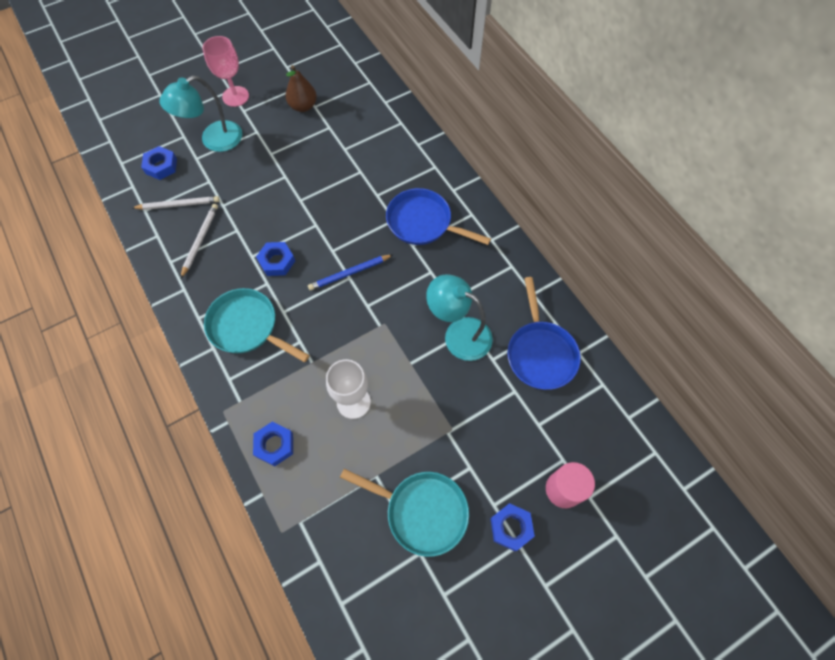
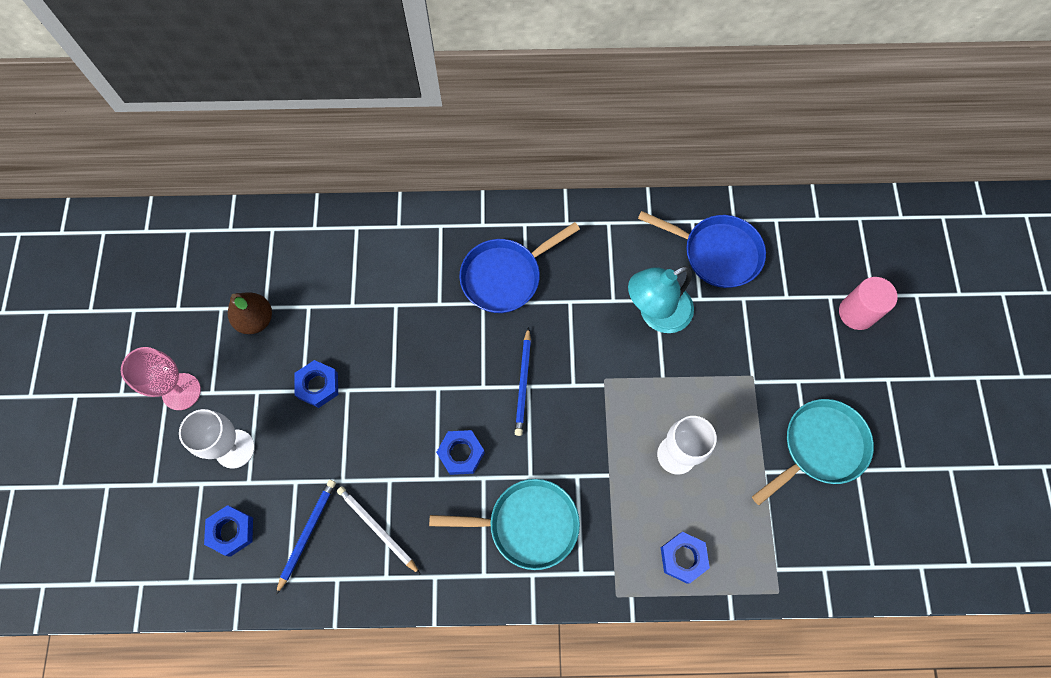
camera: 60 degrees left, 5 degrees up
white pencil [132,196,220,210] -> blue pencil [276,480,336,595]
turquoise lamp [159,76,242,152] -> white goblet [179,409,255,469]
turquoise pan [204,288,310,362] -> turquoise pan turned 150 degrees counterclockwise [429,479,580,570]
blue nut [490,503,535,551] -> blue nut moved to [294,360,338,408]

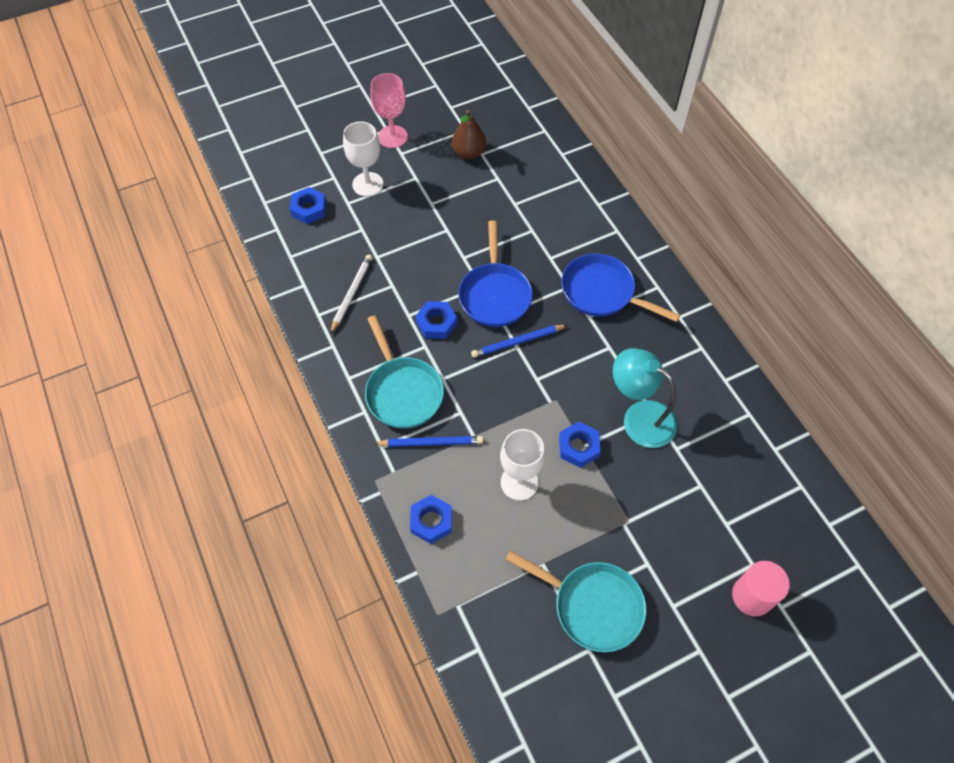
camera: 65 degrees right, 10 degrees down
blue pencil [276,480,336,595] -> blue pencil moved to [373,436,483,447]
blue nut [294,360,338,408] -> blue nut moved to [559,422,601,468]
blue pan [638,211,766,288] -> blue pan moved to [458,221,533,327]

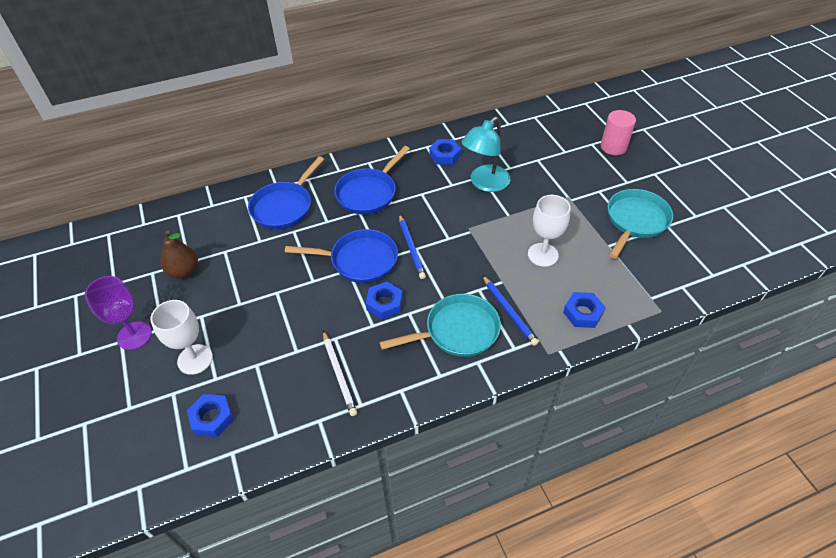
camera: 85 degrees left, 10 degrees down
white pencil [330,254,372,334] -> white pencil turned 135 degrees counterclockwise [323,331,357,416]
pink goblet [370,73,408,148] -> purple goblet [85,276,152,350]
blue pencil [373,436,483,447] -> blue pencil turned 150 degrees clockwise [482,275,539,346]
blue nut [559,422,601,468] -> blue nut moved to [429,139,461,165]
none -> blue pan [248,156,324,229]

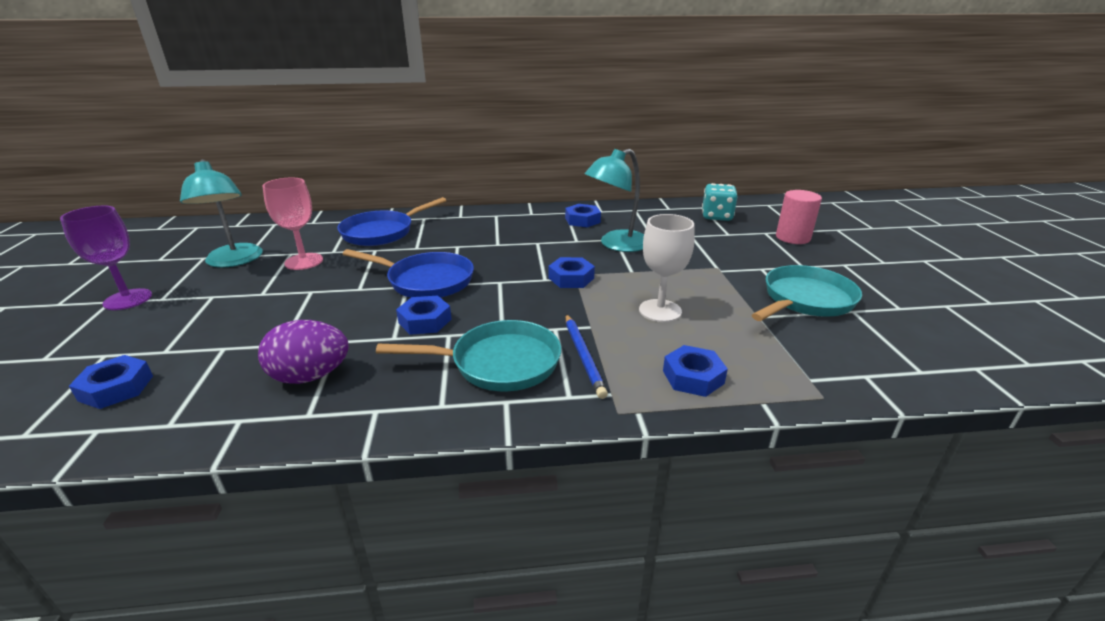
camera: 15 degrees right, 20 degrees down
white goblet [151,300,213,375] -> none
brown pear [161,230,198,278] -> turquoise lamp [180,159,263,268]
white pencil [323,331,357,416] -> purple egg [258,320,349,384]
blue pan [334,146,410,214] -> none
blue pencil [399,214,426,279] -> none
none -> pink goblet [263,178,323,270]
none -> blue nut [548,257,595,288]
none -> turquoise dice [702,183,738,221]

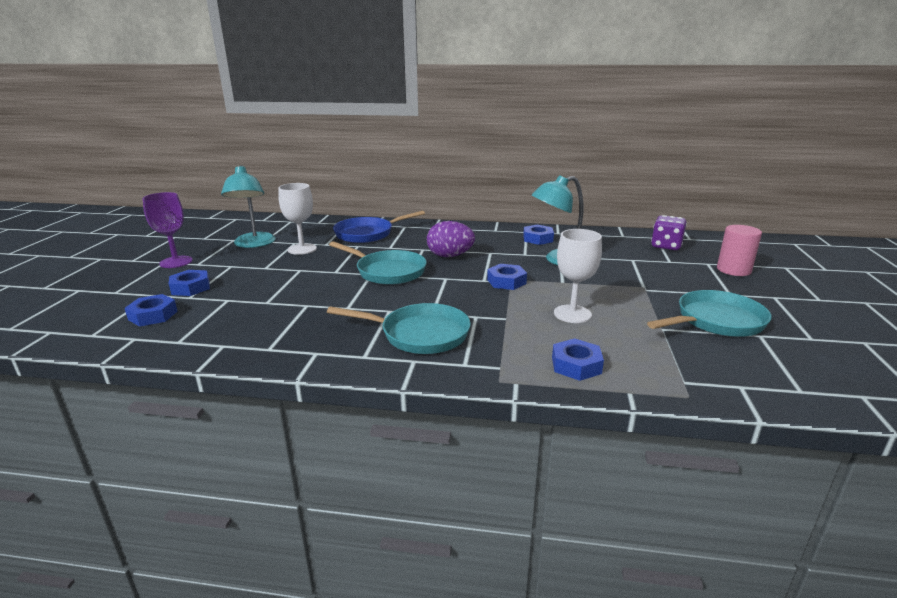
camera: 15 degrees right, 5 degrees down
purple egg [258,320,349,384] -> purple egg moved to [427,221,475,257]
pink goblet [263,178,323,270] -> white goblet [279,183,317,255]
blue pan [343,249,474,298] -> turquoise pan [329,241,427,285]
blue nut [396,296,451,335] -> blue nut moved to [169,270,210,296]
blue pencil [566,314,608,399] -> none
turquoise dice [702,183,738,221] -> purple dice [651,215,687,250]

